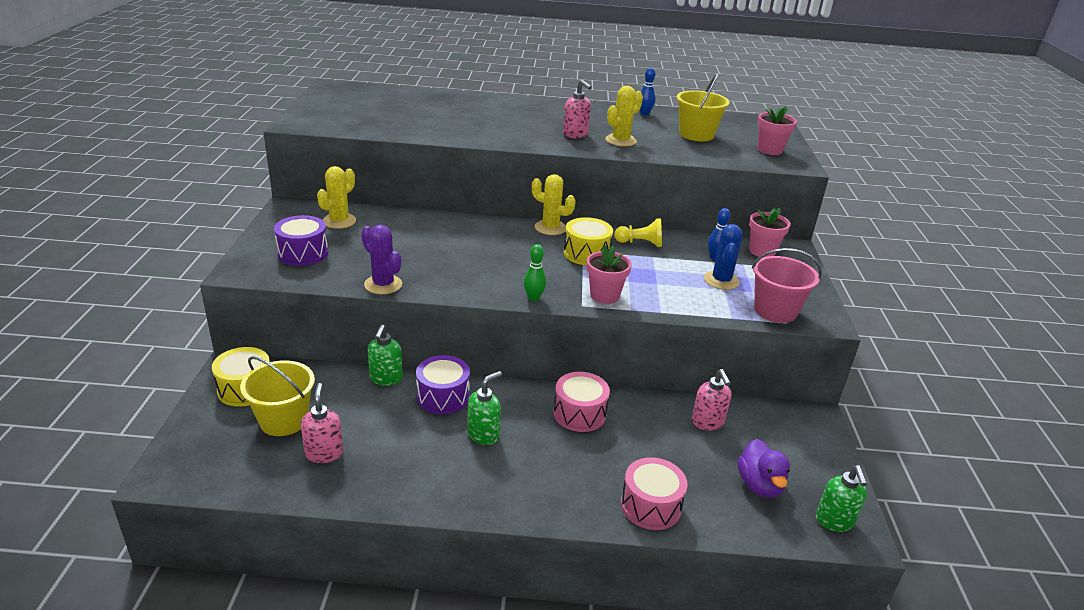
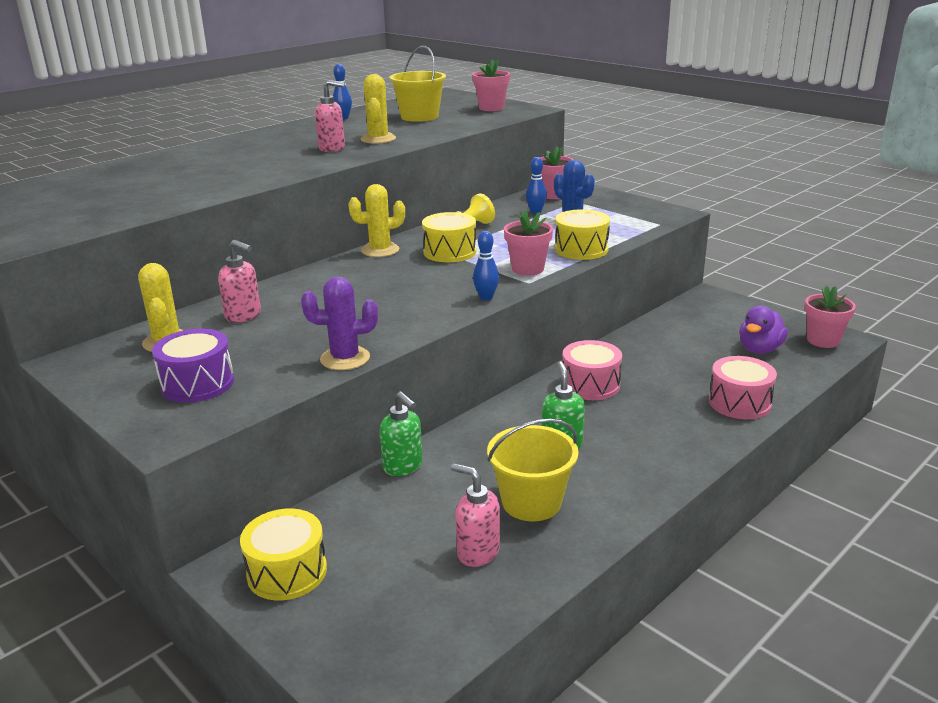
camera: 45 degrees left, 5 degrees down
yellow bucket [240,356,315,436] -> yellow bucket moved to [487,419,579,521]
purple drum [416,355,470,414] -> none
green bowling pin [523,244,546,301] -> blue bowling pin [473,231,499,300]
pink soap dispenser [691,369,731,431] -> pink soap dispenser moved to [218,240,261,323]
purple duck [738,439,790,498] -> purple duck turned 90 degrees clockwise [739,306,788,354]
pink bucket [752,248,822,323] -> none
green soap dispenser [816,465,867,532] -> pink flower pot [805,286,856,348]
none -> yellow drum [555,210,610,260]

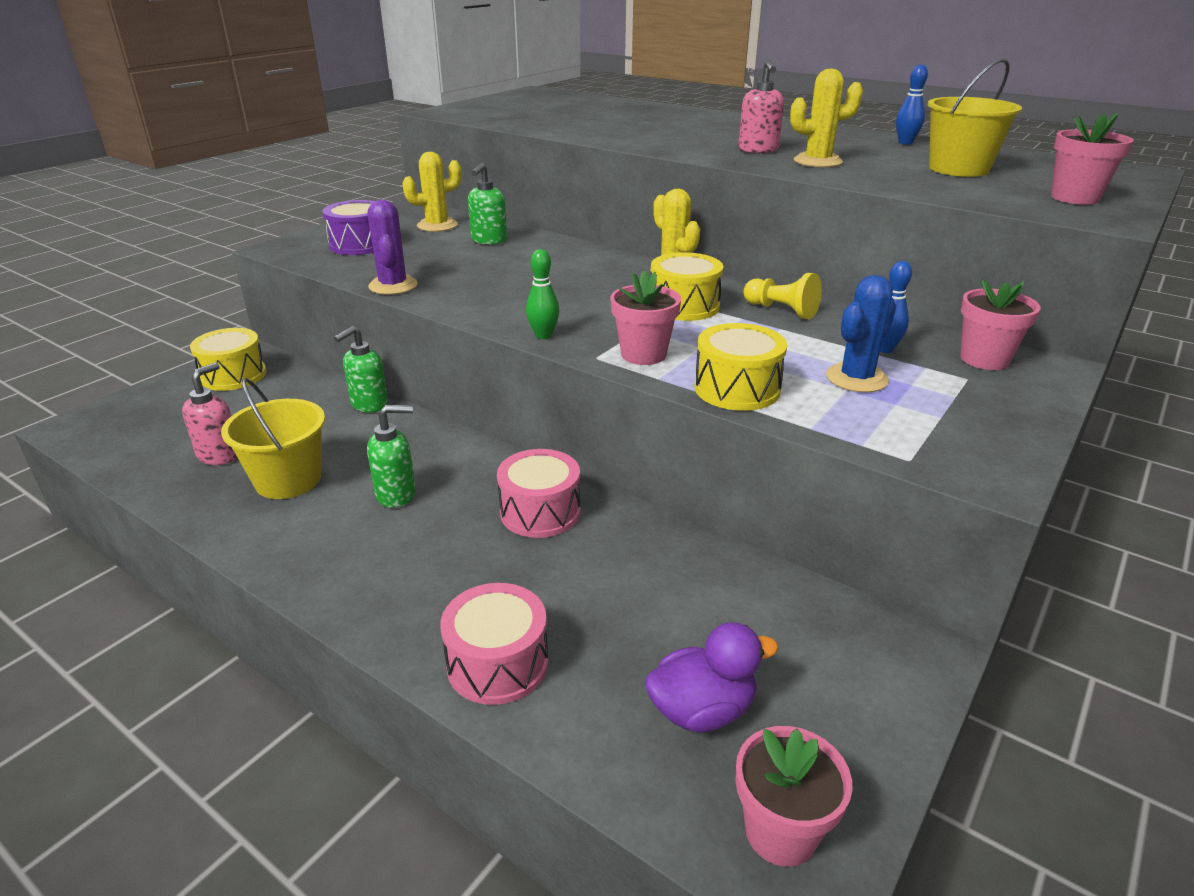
camera: 80 degrees right, 5 degrees up
pink soap dispenser [218,240,261,323] -> green soap dispenser [468,163,507,245]
blue bowling pin [473,231,499,300] -> green bowling pin [526,249,559,339]
purple duck [739,306,788,354] -> purple duck turned 135 degrees clockwise [645,622,779,732]

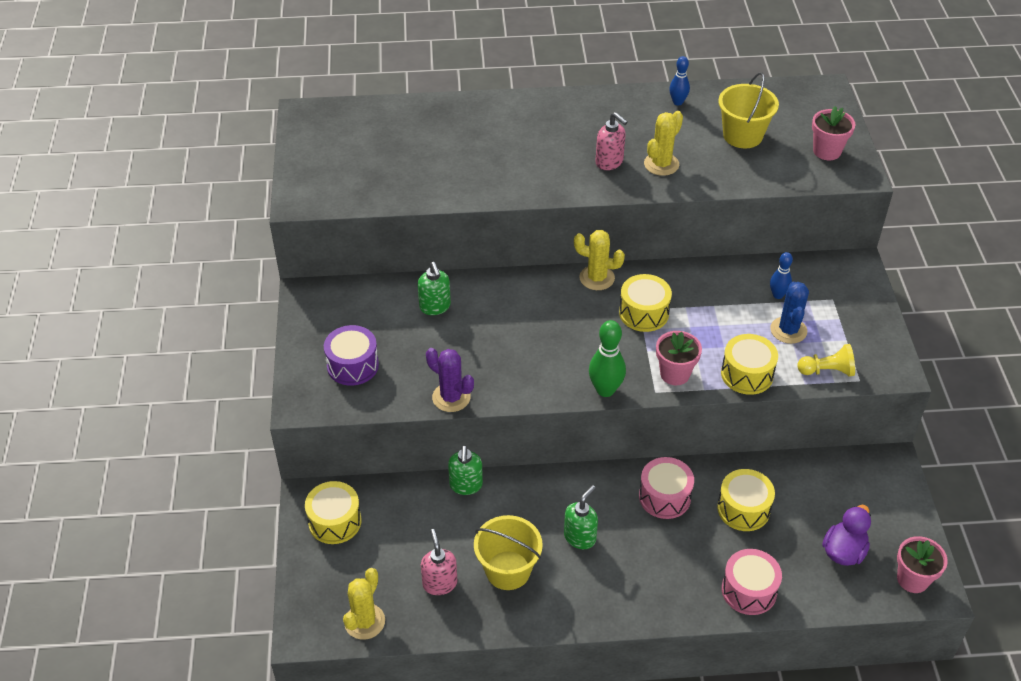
camera: 40 degrees left, 15 degrees up
yellow cactus [402,152,462,232] -> yellow cactus moved to [343,568,385,640]
green bowling pin [526,249,559,339] -> green bowling pin [589,320,626,397], size x1.60
yellow pawn [744,273,822,319] -> yellow pawn moved to [798,344,855,376]
pink flower pot [960,279,1041,370] -> none
none -> yellow drum [717,469,775,531]

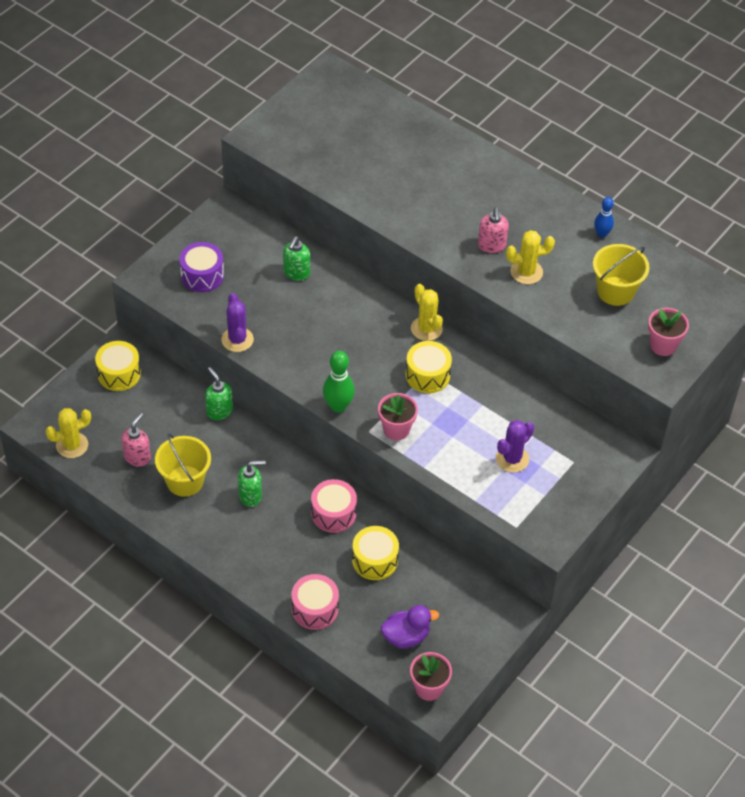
camera: 40 degrees right, 5 degrees up
green soap dispenser [448,445,483,495] -> green soap dispenser turned 105 degrees clockwise [205,367,233,420]
yellow drum [721,334,778,395] -> none
blue bowling pin [770,252,793,299] -> none
blue cactus [770,281,809,344] -> purple cactus [496,420,534,473]
yellow pawn [798,344,855,376] -> none

